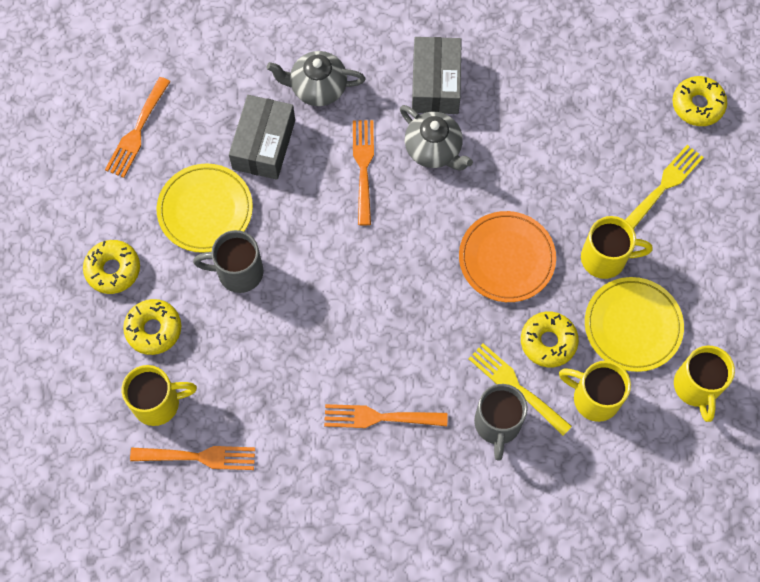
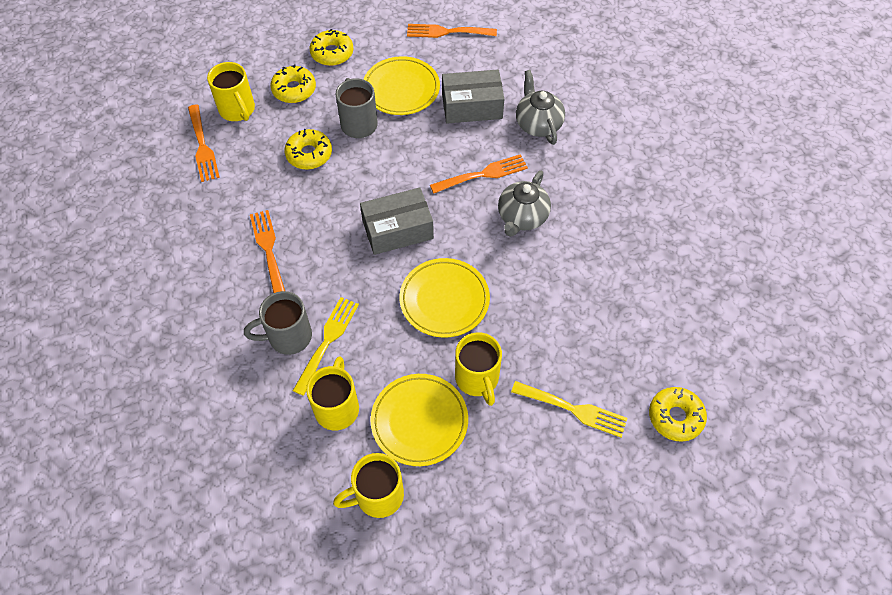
camera: 70 degrees right, 10 degrees down
grey box [412,37,462,114] -> grey box moved to [360,187,434,255]
orange plate [459,211,556,302] -> yellow plate [400,258,490,338]
yellow donut [521,312,579,367] -> yellow donut moved to [284,129,332,170]

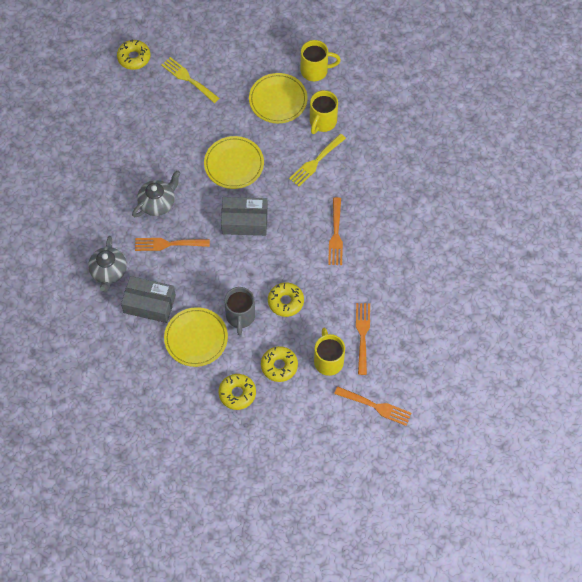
camera: 160 degrees left, 5 degrees up
grey mug [244,291,312,355] -> none
orange fork [407,24,497,38] -> orange fork moved to [334,386,412,426]
yellow mug [455,332,502,406] -> none

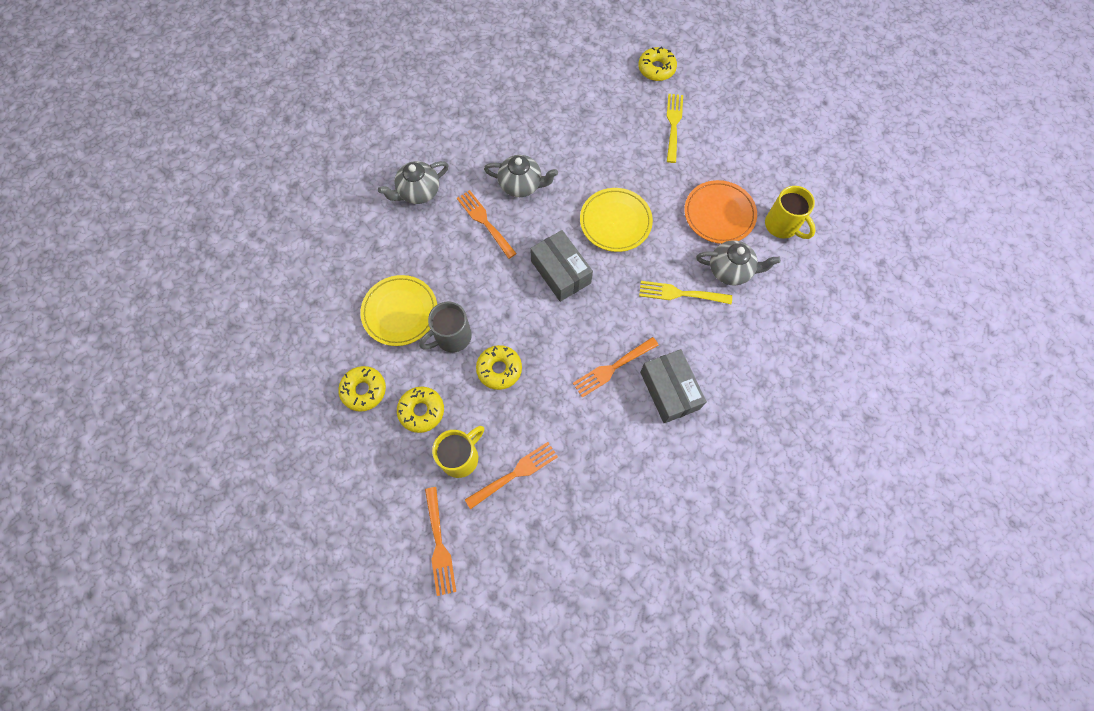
camera: 55 degrees right, 5 degrees up
grey box [121,276,176,323] -> grey box moved to [640,349,707,423]
yellow plate [249,73,308,123] -> orange plate [684,180,757,244]
yellow mug [310,90,338,134] -> grey teapot [696,240,781,285]

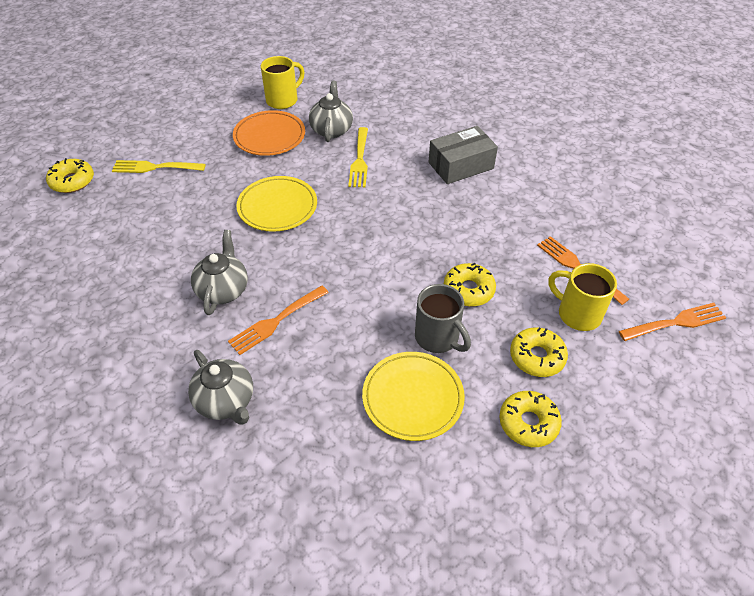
camera: 95 degrees left, 20 degrees down
grey box [530,230,593,302] -> none
orange fork [573,337,658,398] -> none

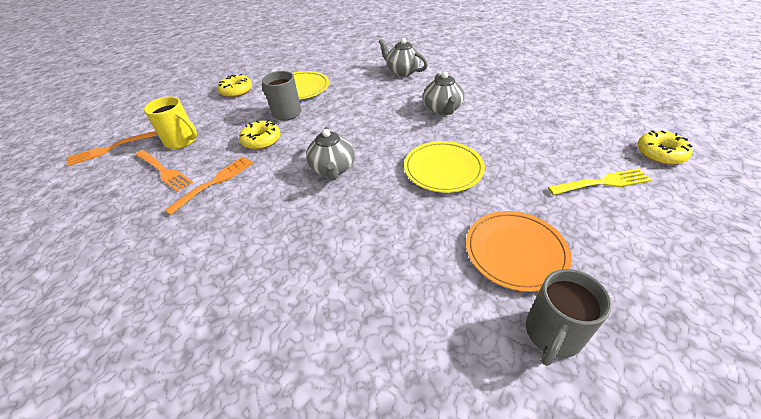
camera: 170 degrees right, 5 degrees down
orange fork [228,286,329,355] -> orange fork moved to [165,156,254,215]
yellow mug [261,56,304,109] -> grey mug [526,269,612,366]
grey teapot [309,81,353,142] -> grey teapot moved to [306,127,354,180]
yellow fork [348,127,368,188] -> none
grey box [429,126,498,184] -> none
yellow donut [510,327,568,377] -> none

